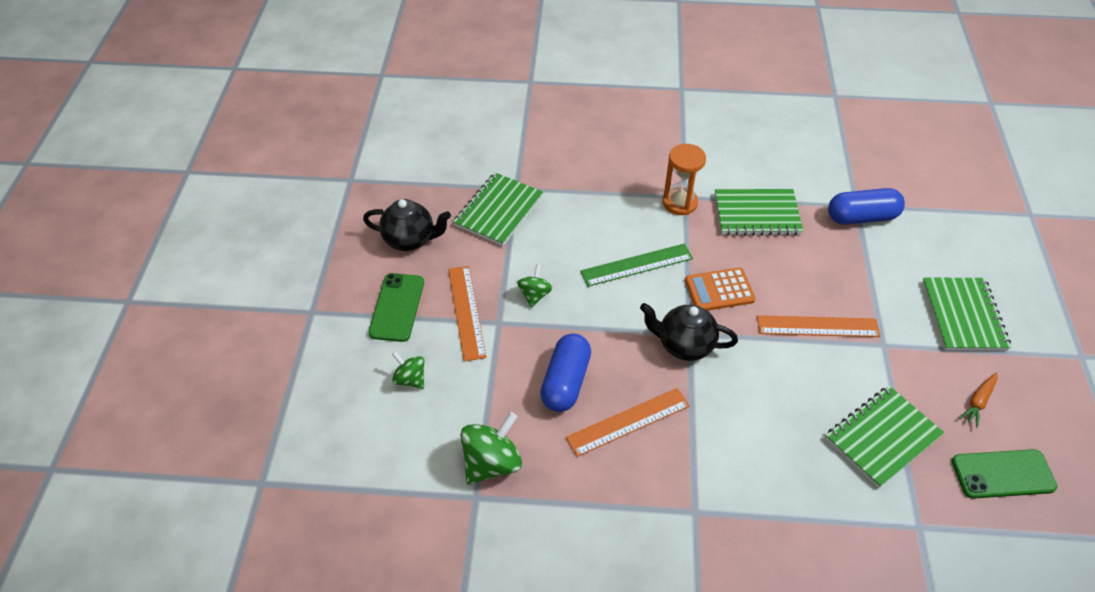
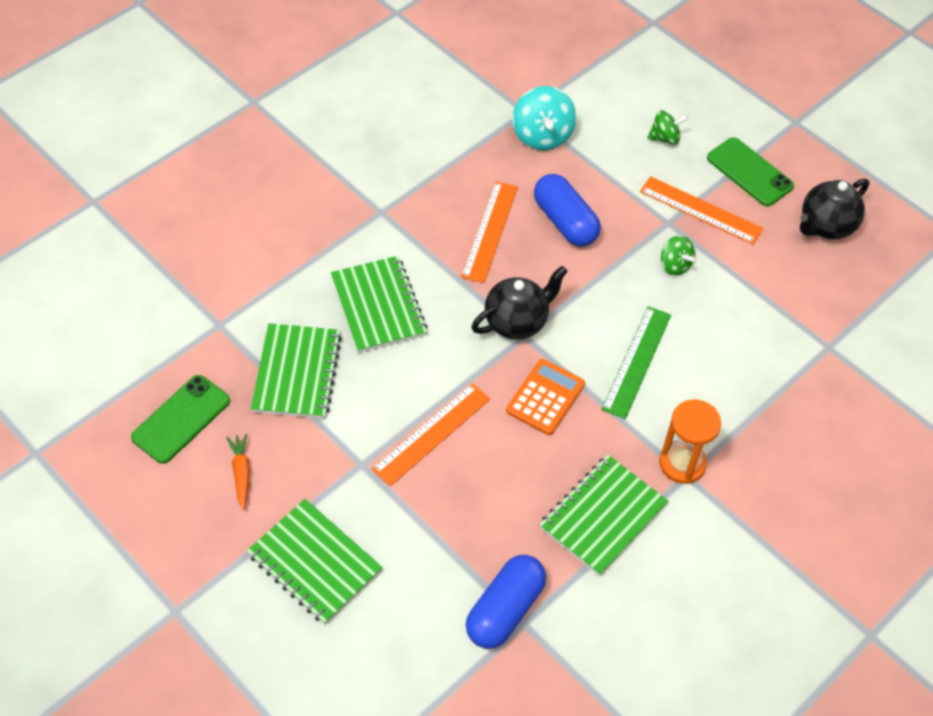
camera: 130 degrees right, 5 degrees up
green notebook [453,173,543,246] -> green notebook moved to [331,256,427,353]
green spinning top [460,412,522,485] -> turquoise spinning top [512,86,576,150]

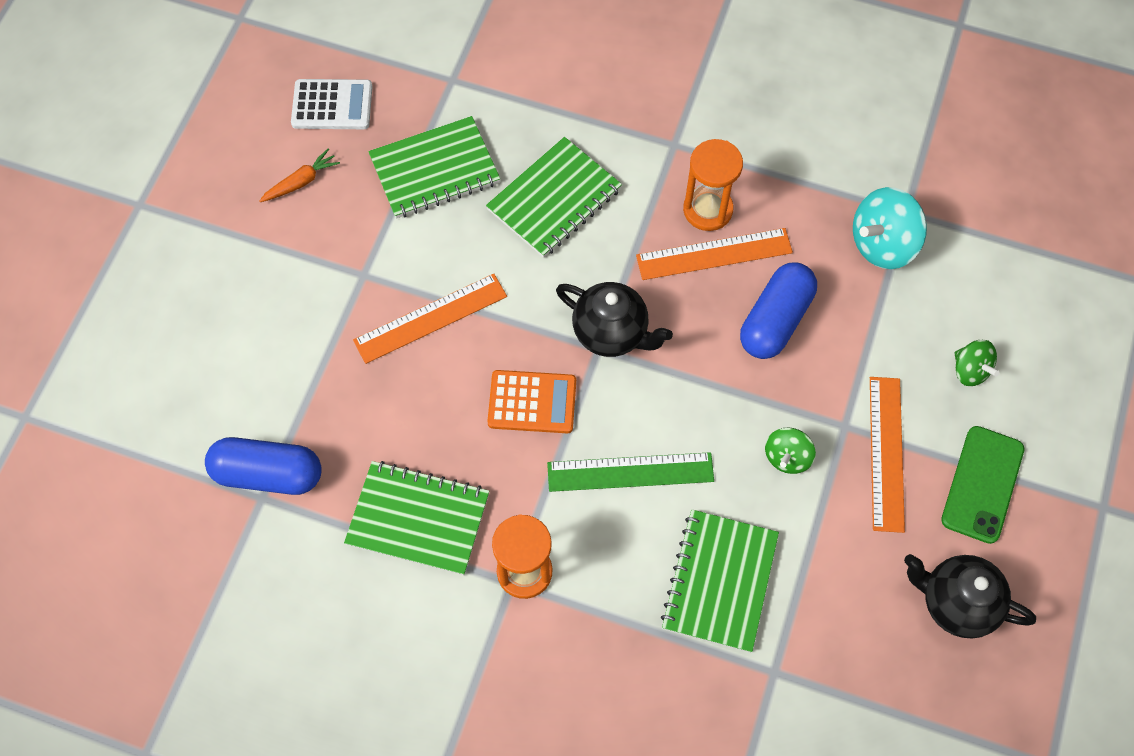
camera: 65 degrees right, 10 degrees up
green phone [131,375,230,464] -> white calculator [291,79,372,129]
green notebook [247,499,383,624] -> green notebook moved to [661,510,779,653]
orange ruler [372,383,490,486] -> orange ruler turned 45 degrees counterclockwise [353,274,507,364]
none -> orange hourglass [683,139,743,231]

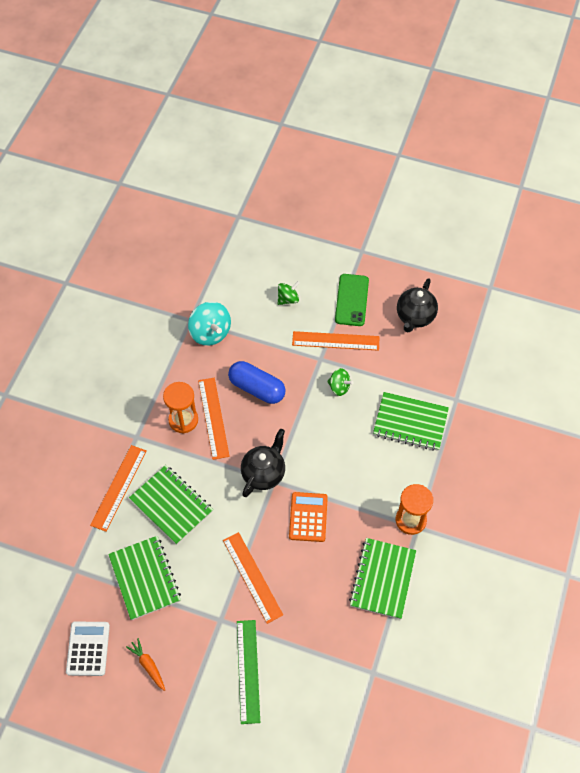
camera: 90 degrees left, 5 degrees down
blue capsule [205,437,322,495] -> none
green ruler [547,452,714,492] -> green ruler moved to [237,620,260,724]
green phone [941,426,1025,544] -> green phone turned 75 degrees clockwise [335,274,369,326]
none -> orange ruler [90,445,147,532]

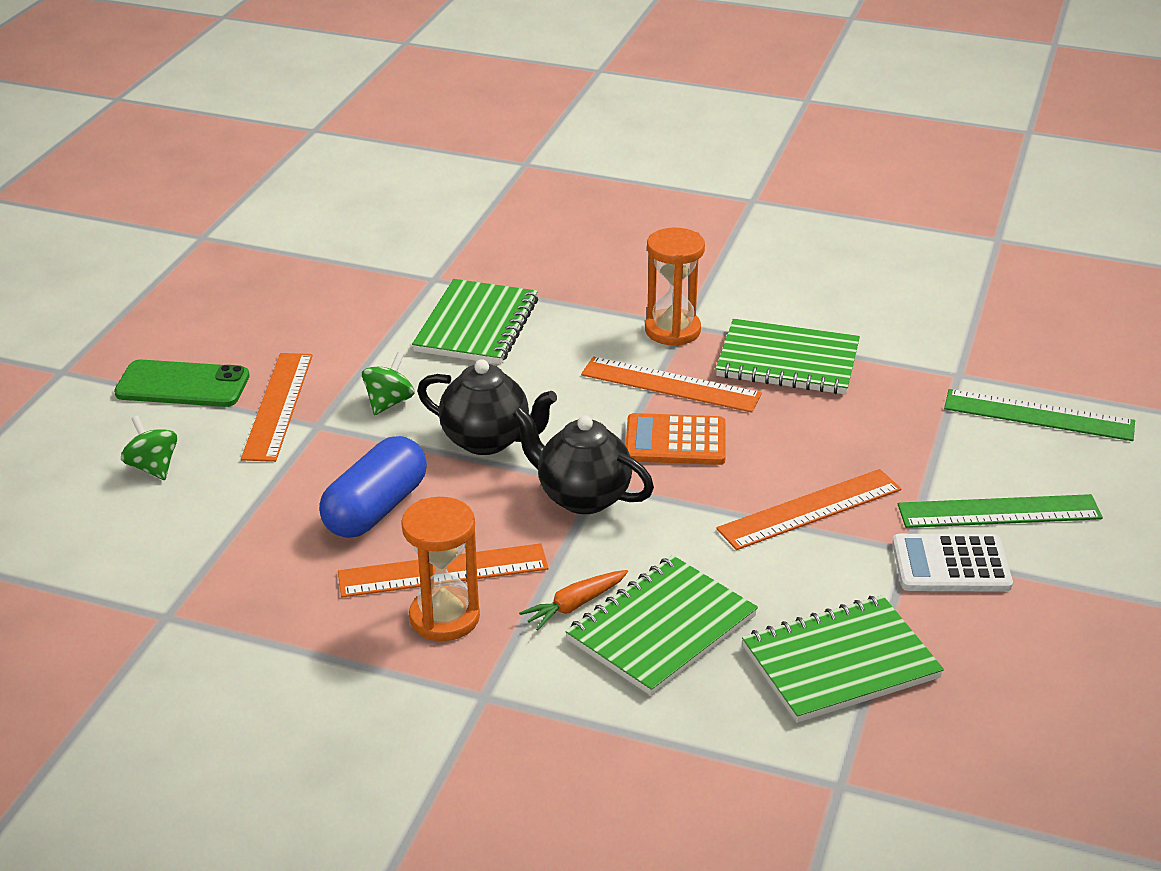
camera: 90 degrees left, 25 degrees down
white calculator [66,621,110,676] -> white calculator moved to [892,534,1013,592]
orange ruler [90,445,147,532] -> orange ruler moved to [581,357,762,413]
orange carrot [126,638,165,691] -> orange carrot moved to [519,570,628,631]
turquoise spinning top [188,302,231,346] -> none
black teapot [397,278,438,332] -> black teapot moved to [417,359,557,455]
none -> green ruler [944,389,1135,441]

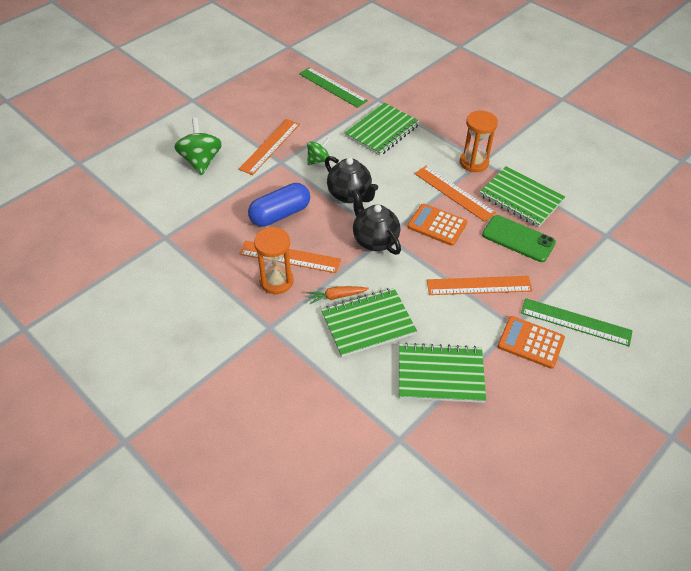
camera: 25 degrees right, 15 degrees up
green phone [114,360,250,407] -> green phone moved to [482,215,556,262]
green spinning top [121,415,177,480] -> green spinning top [174,118,222,175], size x1.69
white calculator [892,534,1013,592] -> orange calculator [498,316,565,369]
green ruler [944,389,1135,441] -> green ruler moved to [299,67,368,108]

